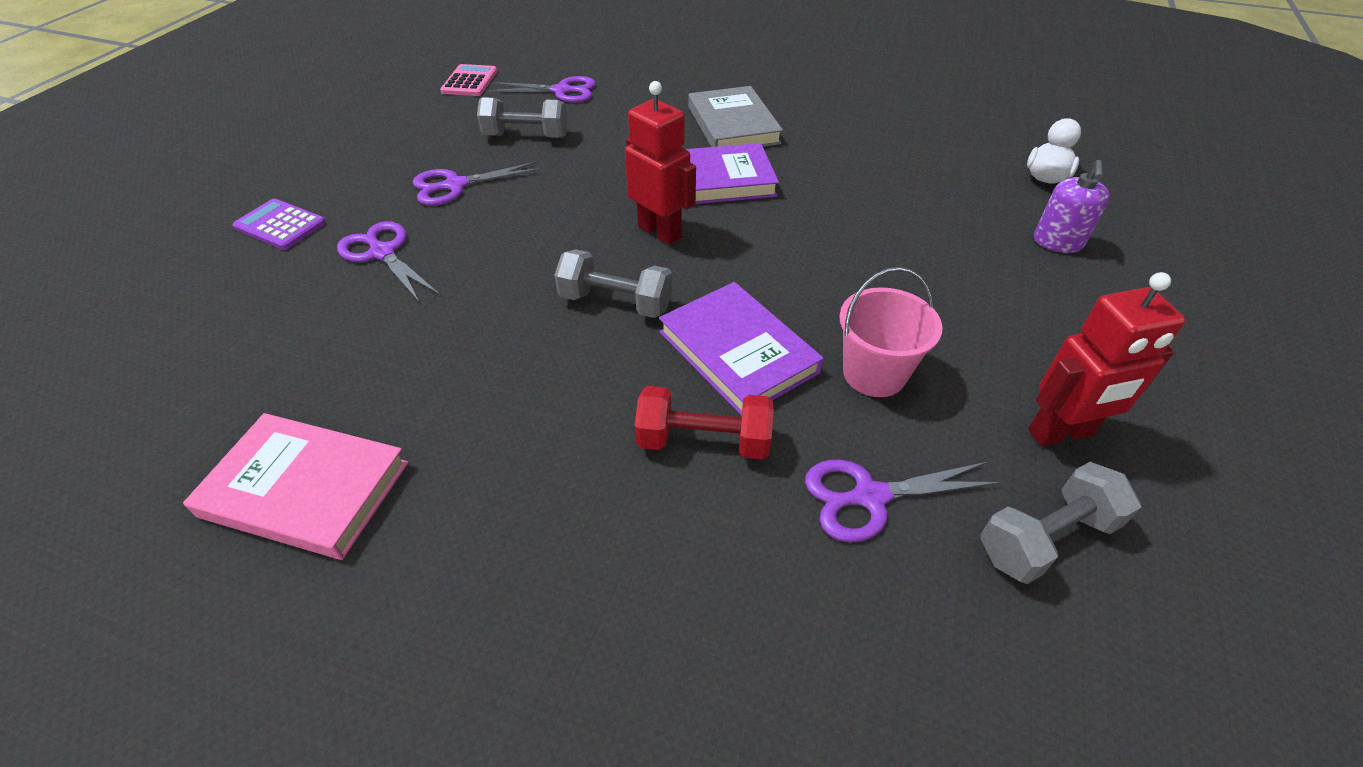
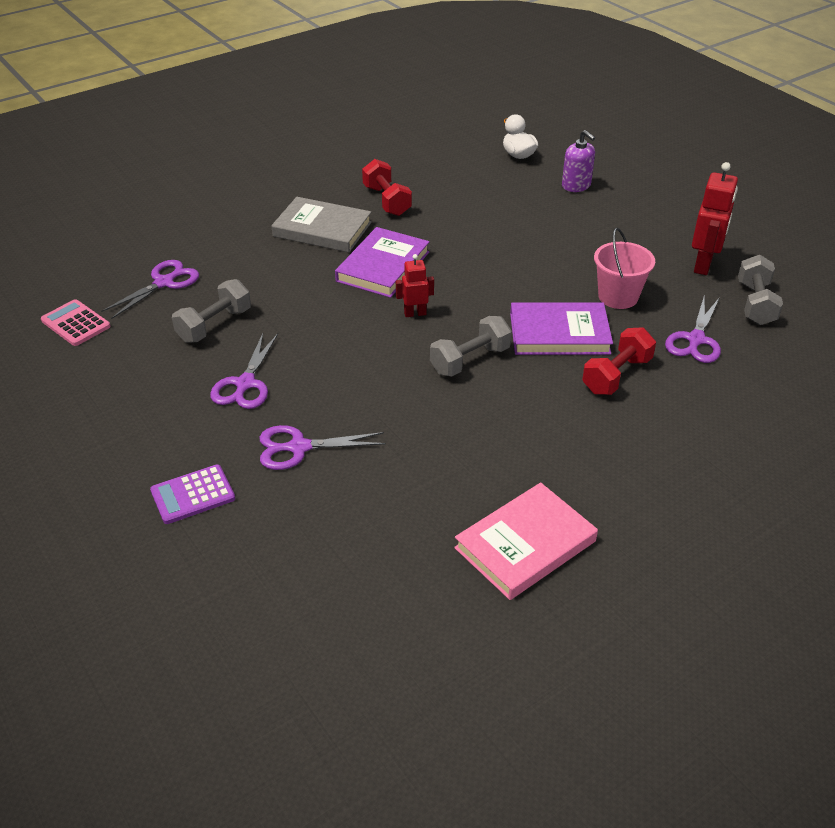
camera: 55 degrees left, 5 degrees down
red robot [625,81,696,245] -> red robot [396,254,434,317], size x0.59
none -> red dumbbell [362,159,412,216]

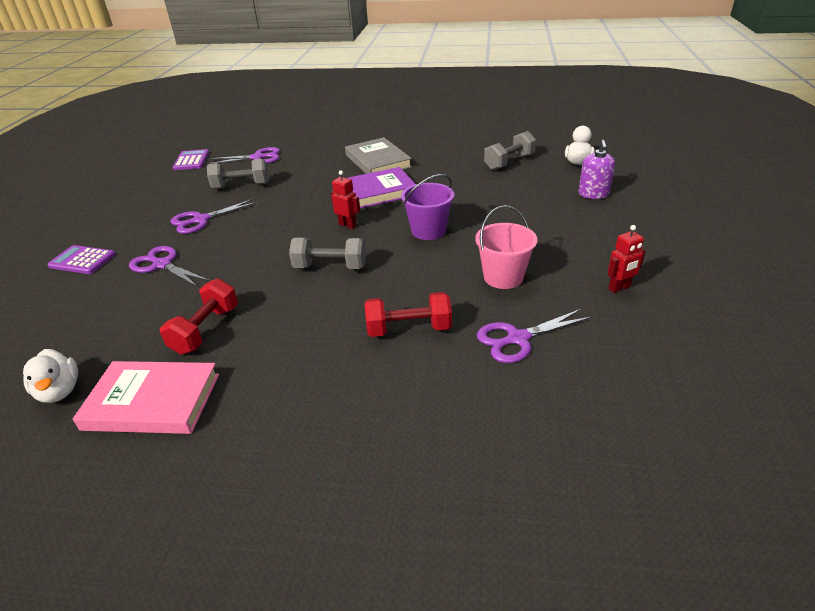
camera: 45 degrees right, 5 degrees down
pink calculator [41,299,111,346] -> purple calculator [173,149,209,170]
red dumbbell [362,159,412,216] -> red dumbbell moved to [160,278,238,355]
purple book [510,302,613,355] -> none
red robot [692,162,738,275] -> red robot [608,225,645,293], size x0.59
grey dumbbell [738,255,783,325] -> grey dumbbell moved to [484,131,536,170]
none -> white duck [23,349,78,403]
none -> purple bucket [401,174,454,240]

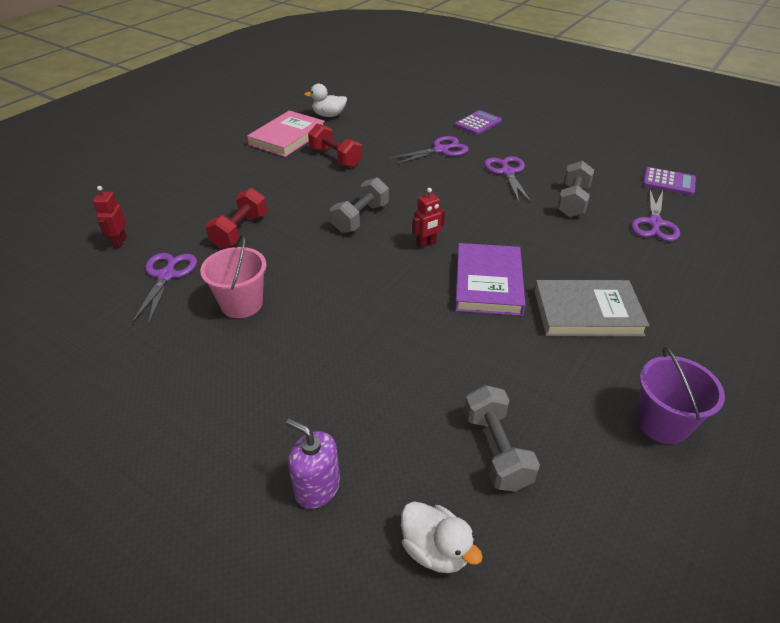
camera: 115 degrees right, 5 degrees up
purple bucket [401,174,454,240] -> purple bucket moved to [637,347,725,444]
red robot [608,225,645,293] -> red robot moved to [93,186,127,248]

